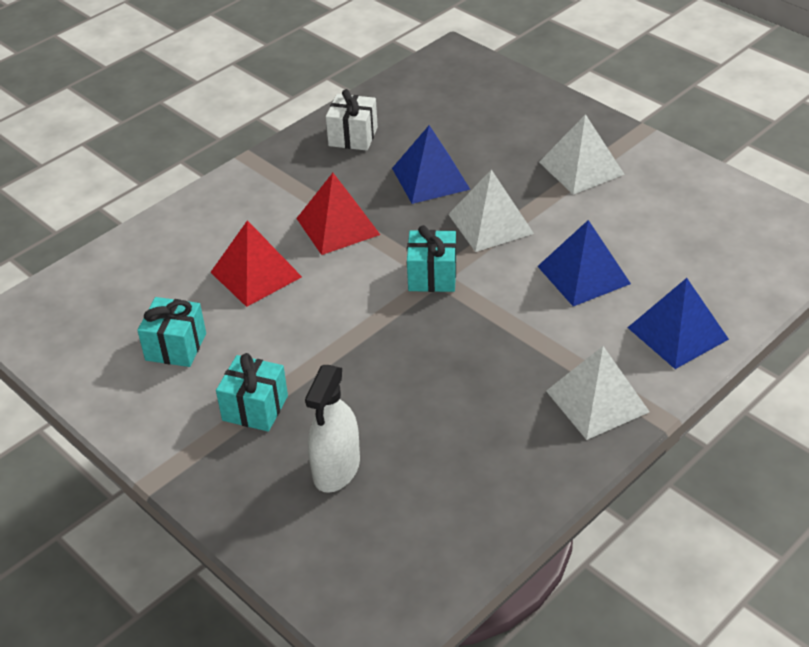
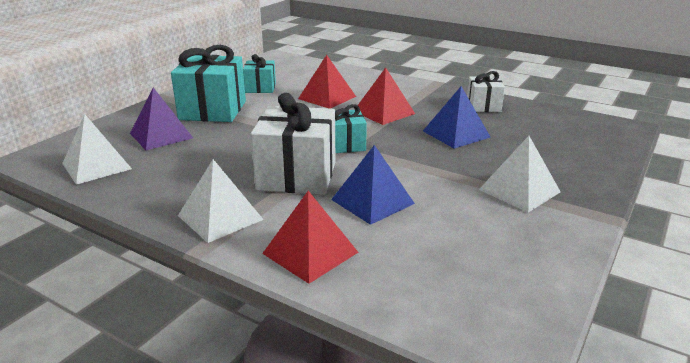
camera: 75 degrees right, 15 degrees down
turquoise gift [216,353,288,432] -> turquoise gift [171,45,246,122], size x1.80
white spray bottle [305,365,360,493] -> purple pyramid [130,88,193,150]
white pyramid [448,169,534,252] -> white pyramid moved to [62,114,132,185]
blue pyramid [627,278,729,369] -> red pyramid [262,191,358,284]
none -> white gift [251,93,336,195]

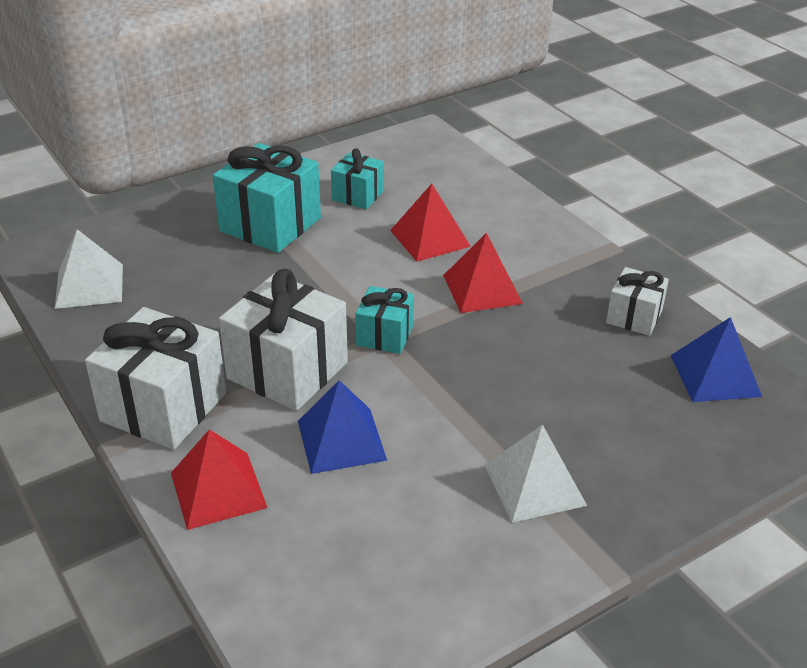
camera: 25 degrees right, 10 degrees up
purple pyramid [130,88,193,150] -> none
white pyramid [178,159,264,243] -> white gift [85,307,226,450]
blue pyramid [423,86,491,149] -> blue pyramid moved to [670,317,762,402]

